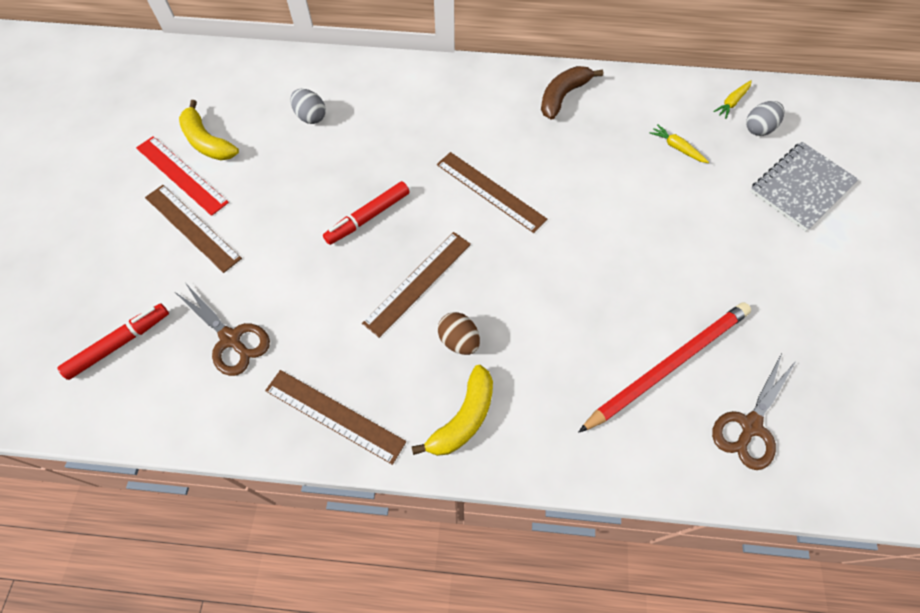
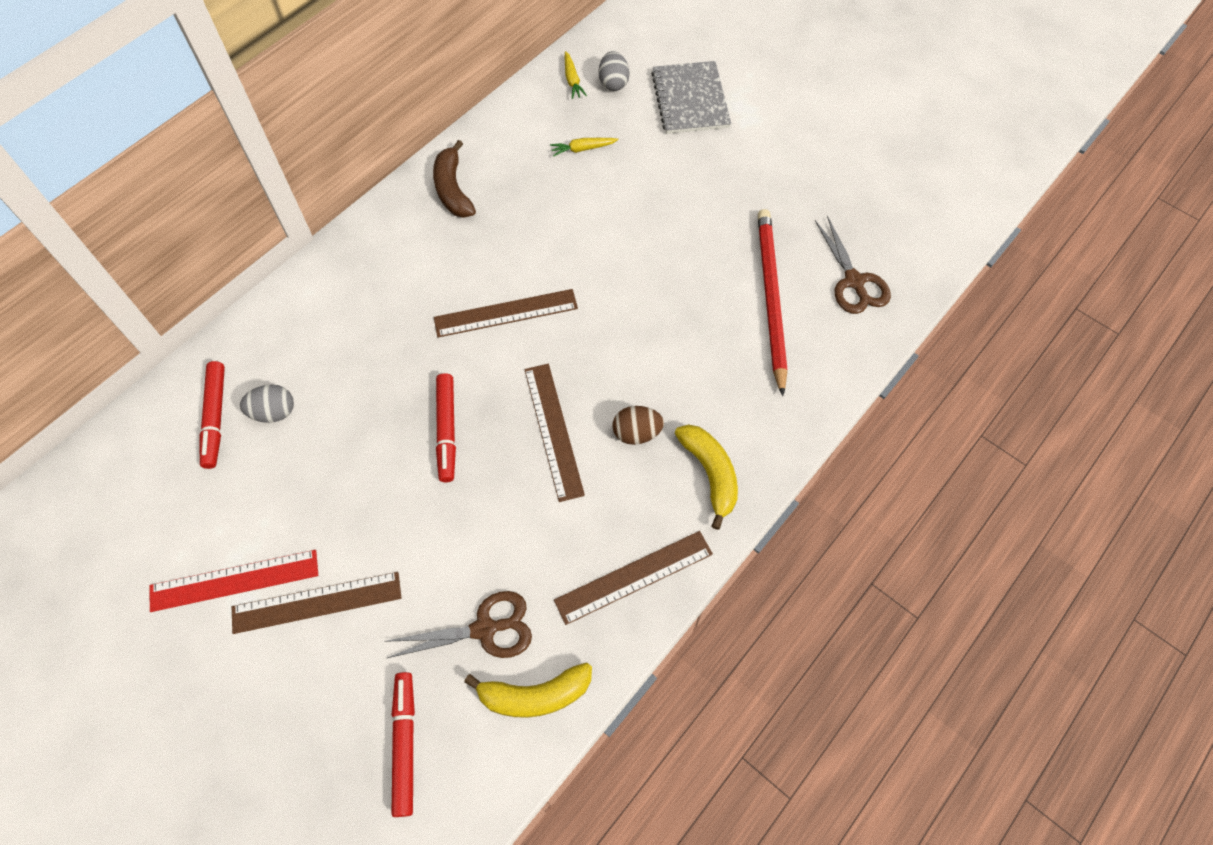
camera: 55 degrees left, 0 degrees up
yellow banana [179,100,239,160] -> yellow banana moved to [464,663,592,718]
none -> red marker [199,361,225,469]

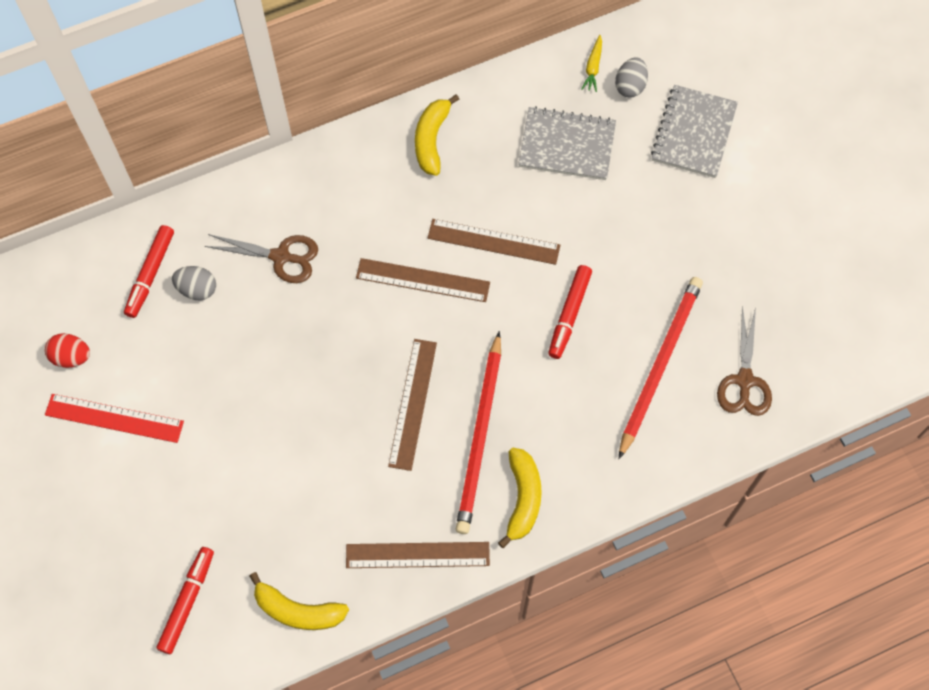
camera: 25 degrees right, 5 degrees up
brown ruler [232,572,402,634] -> brown ruler moved to [428,219,560,265]
brown scissors [384,591,532,658] -> brown scissors moved to [205,234,318,283]
brown banana [433,140,476,218] -> yellow banana [415,94,459,176]
red marker [436,373,456,482] -> red marker moved to [548,265,592,359]
yellow carrot [550,138,619,157] -> grey notebook [518,106,616,180]
brown egg [613,406,664,445] -> red pencil [456,331,501,534]
none -> red egg [45,333,90,368]

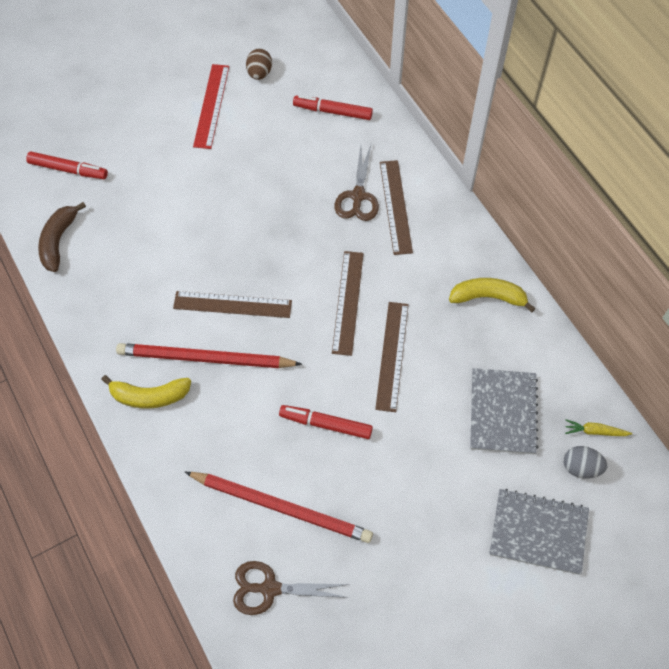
camera: 85 degrees right, 5 degrees down
red egg [45,333,90,368] -> brown egg [246,49,272,80]
grey egg [172,266,216,300] -> none
yellow banana [249,572,349,630] -> brown banana [38,202,86,272]
brown ruler [346,542,490,568] -> brown ruler moved to [380,160,413,255]

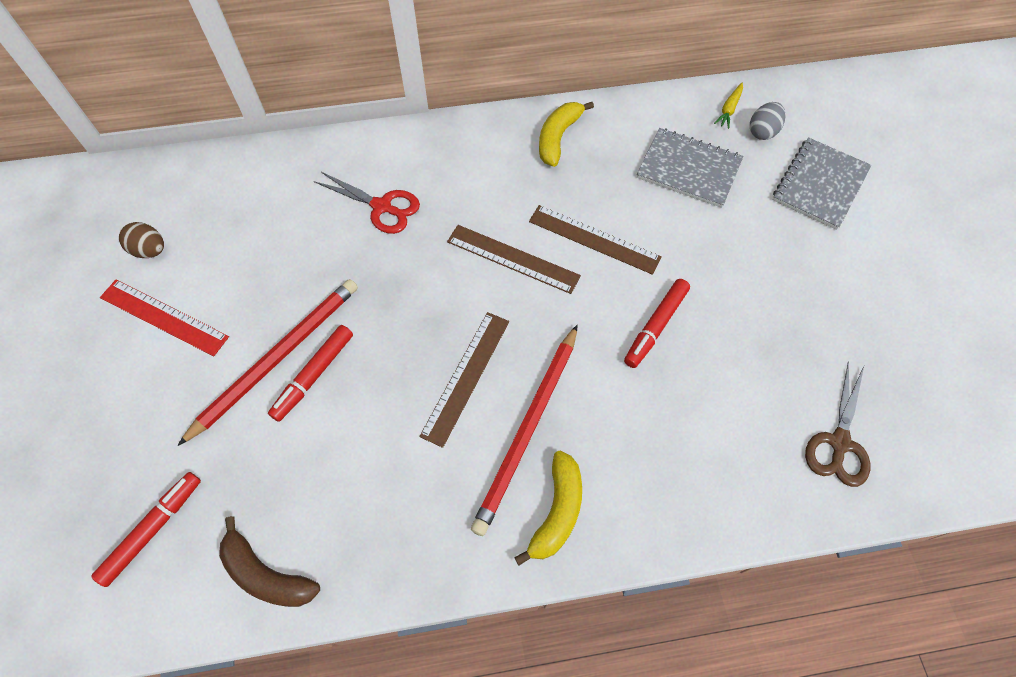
camera: 70 degrees left, 0 degrees up
red pencil [185,472,373,543] -> red pencil moved to [177,279,358,446]
red marker [293,95,373,120] -> red marker moved to [268,325,353,422]
brown scissors [335,145,379,221] -> red scissors [314,172,420,234]
brown ruler [380,160,413,255] -> none

